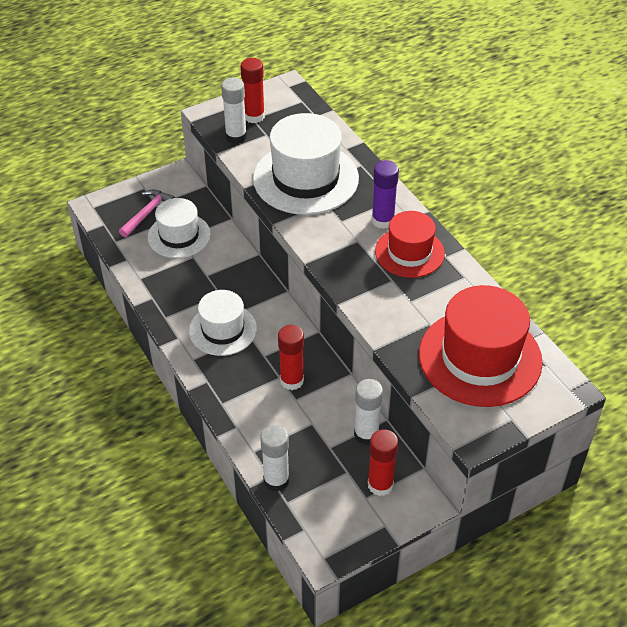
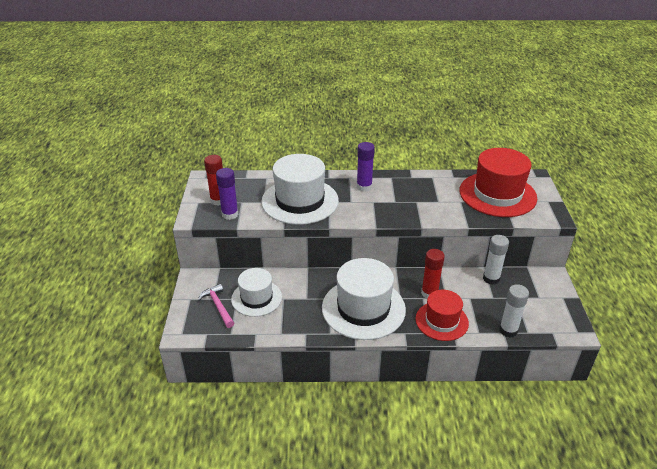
camera: 60 degrees left, 10 degrees down
white hat [189,290,257,356] -> white hat [322,258,406,340], size x1.62
white glue stick [221,78,247,144] -> purple glue stick [216,168,238,220]
red glue stick [368,429,398,496] -> none
red hat [375,211,445,278] -> red hat moved to [415,290,469,341]

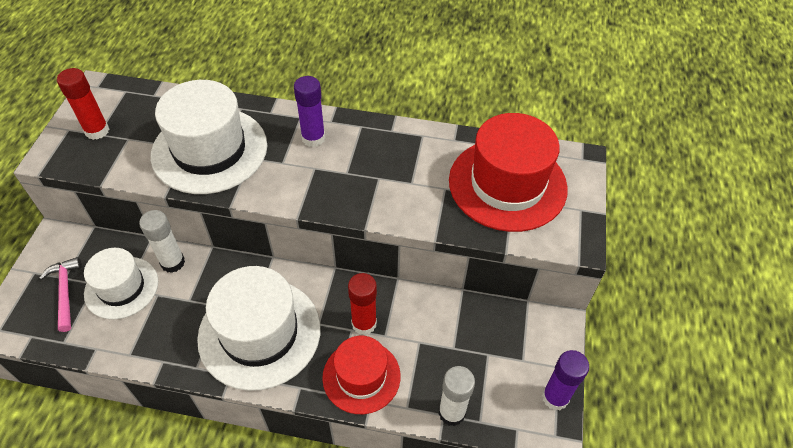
camera: 10 degrees right, 15 degrees up
purple glue stick [216,168,238,220] -> purple glue stick moved to [542,350,589,410]
white glue stick [483,235,509,285] -> white glue stick moved to [139,210,185,273]

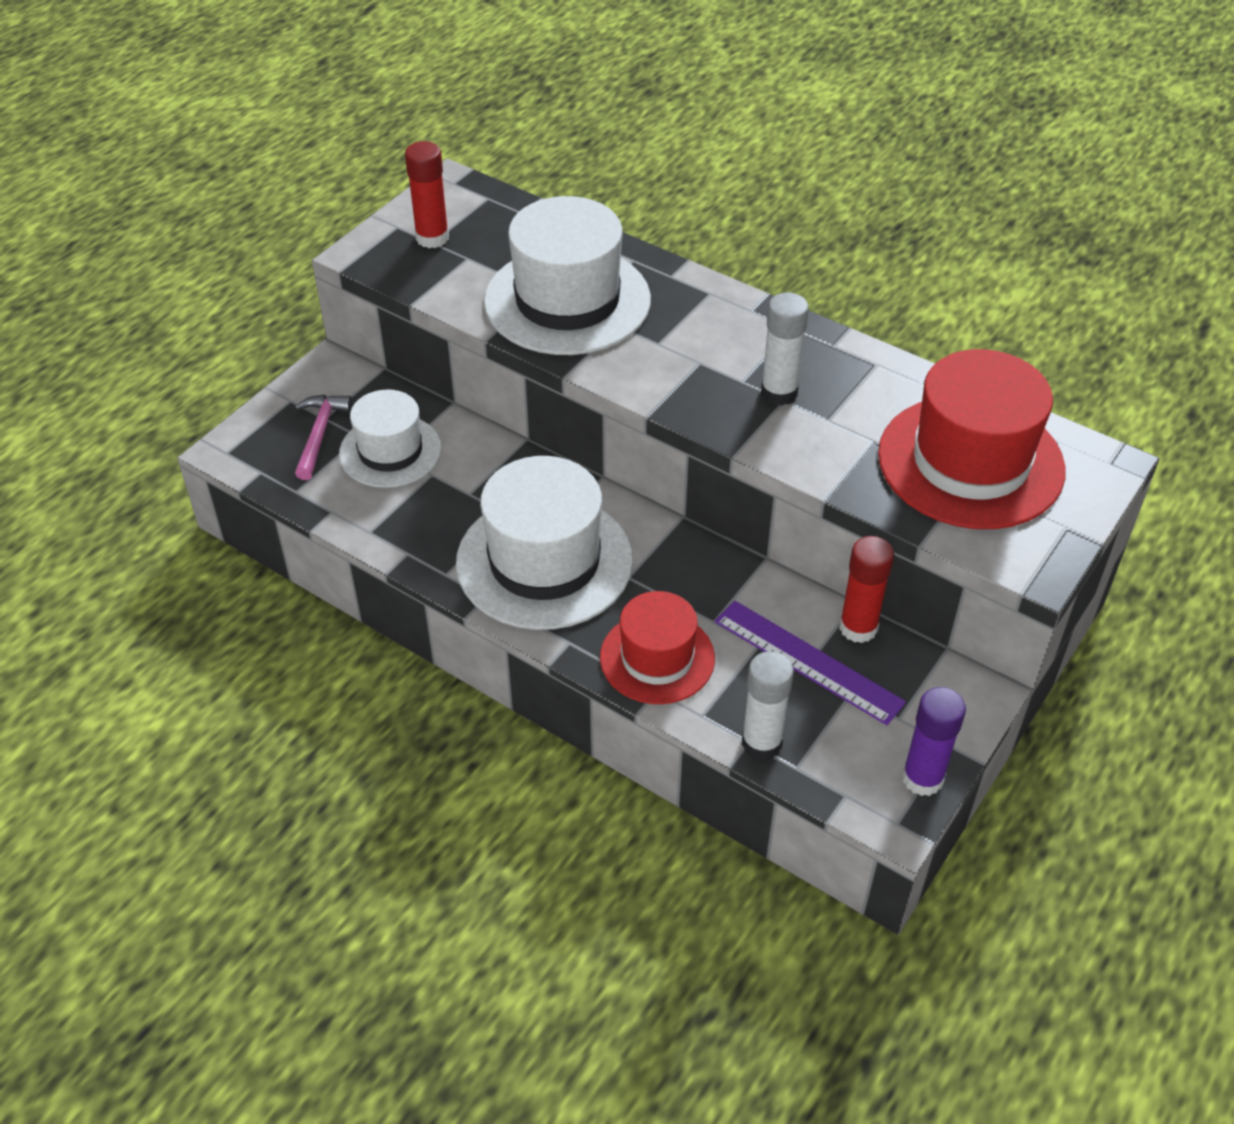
camera: 25 degrees right, 5 degrees down
white glue stick [139,210,185,273] -> white glue stick moved to [761,292,809,405]
purple glue stick [294,76,325,147] -> none
red glue stick [348,273,377,335] -> red glue stick moved to [839,536,894,643]
none -> purple ruler [715,600,906,725]

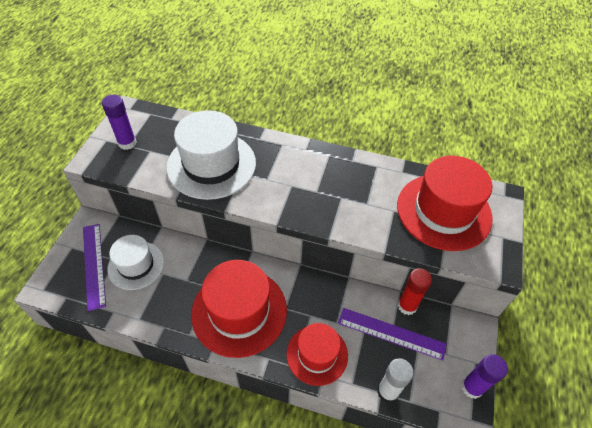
camera: 20 degrees left, 5 degrees up
pink hammer [295,395,352,480] -> purple ruler [83,224,106,311]
red glue stick [405,141,449,248] -> purple glue stick [102,95,137,150]
white hat [456,456,633,630] -> red hat [191,260,287,358]
white glue stick [761,292,809,405] -> none

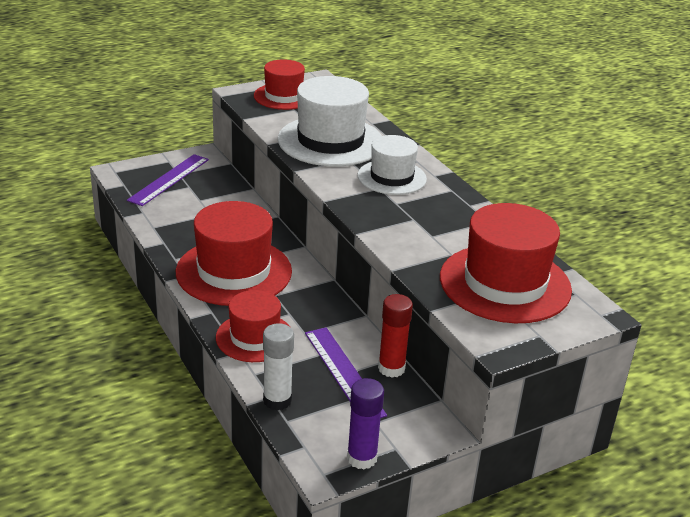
camera: 45 degrees right, 20 degrees down
purple glue stick [102,95,137,150] -> red hat [254,59,305,110]
white hat [108,235,164,290] -> white hat moved to [358,135,427,195]

